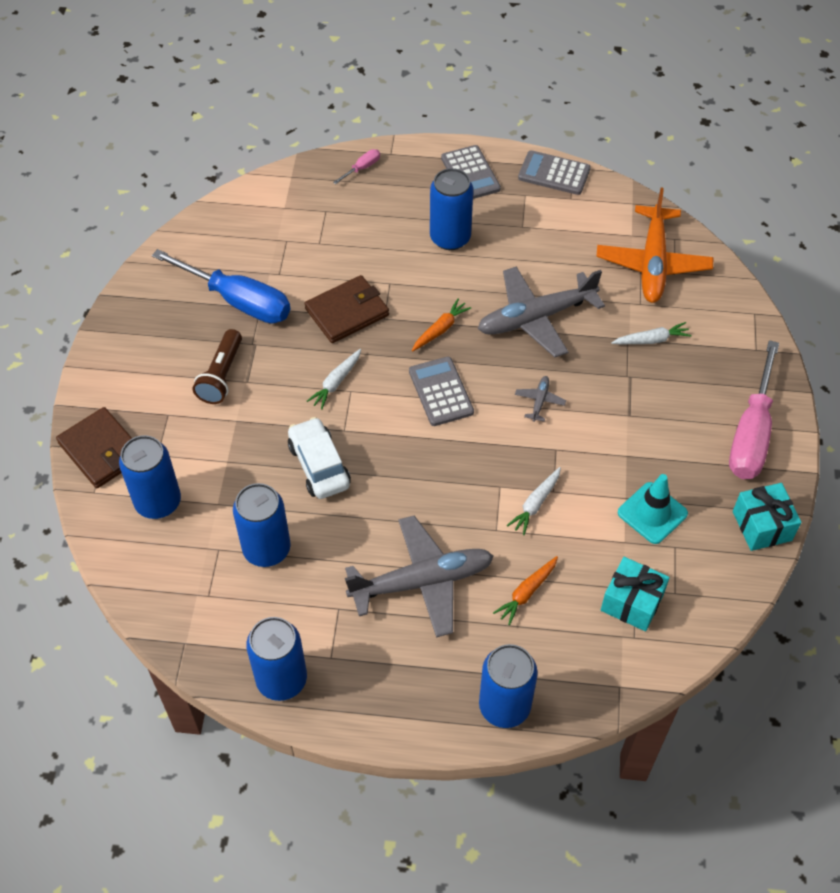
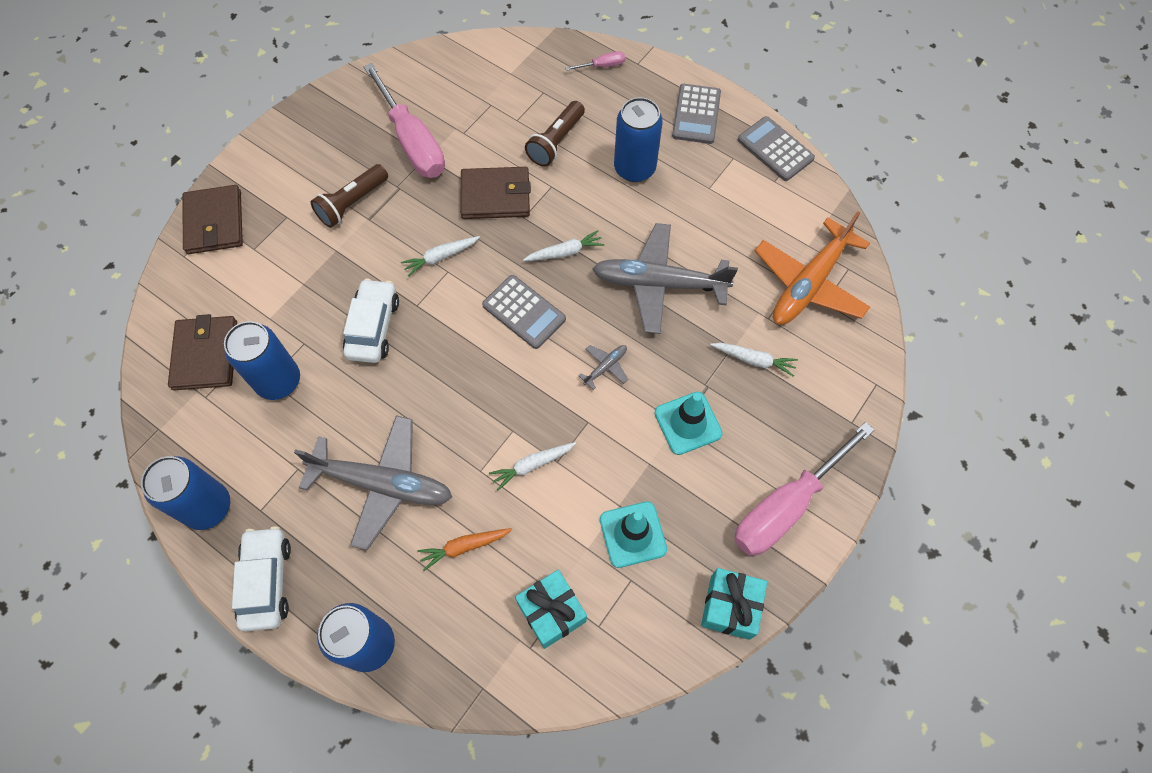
camera: 30 degrees right, 10 degrees up
blue can [119,435,181,519] -> none
blue screwdriver [152,249,291,324] -> pink screwdriver [364,63,445,178]
grey calculator [409,357,474,426] -> grey calculator turned 120 degrees clockwise [482,275,566,349]
orange carrot [412,299,472,351] -> white carrot [523,230,604,261]
none -> brown wallet [168,314,237,390]
none -> white car [232,526,291,632]
none -> brown flashlight [525,101,585,167]
none -> turquoise traffic cone [654,392,723,455]

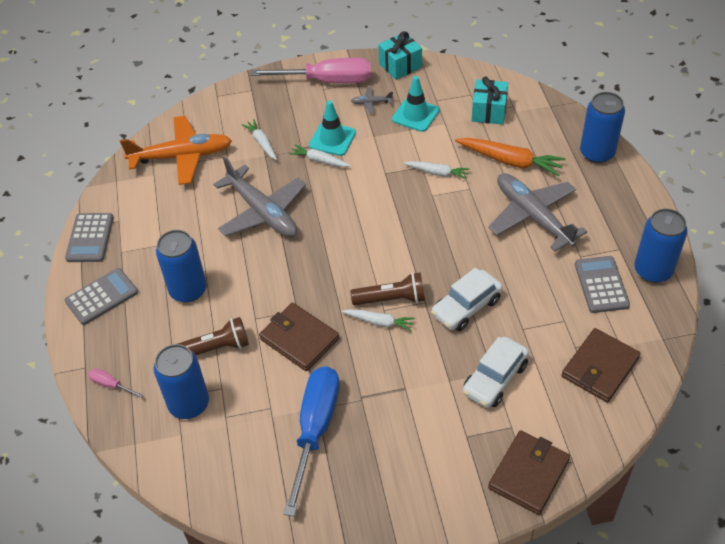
camera: 135 degrees left, 15 degrees down
blue can [224,321,300,400] -> blue can moved to [153,344,209,419]
white car [232,526,291,632] -> white car moved to [463,337,529,408]
brown flashlight [310,164,388,228] -> brown flashlight moved to [350,272,425,305]
pink screwdriver [364,63,445,178] -> blue screwdriver [284,366,340,516]
orange carrot [418,528,512,571] -> orange carrot [455,138,566,177], size x1.70
grey calculator [482,275,566,349] -> grey calculator moved to [575,256,630,313]
white carrot [523,230,604,261] -> white carrot moved to [289,144,351,167]
grey plane [578,345,628,390] -> grey plane moved to [351,87,393,114]

